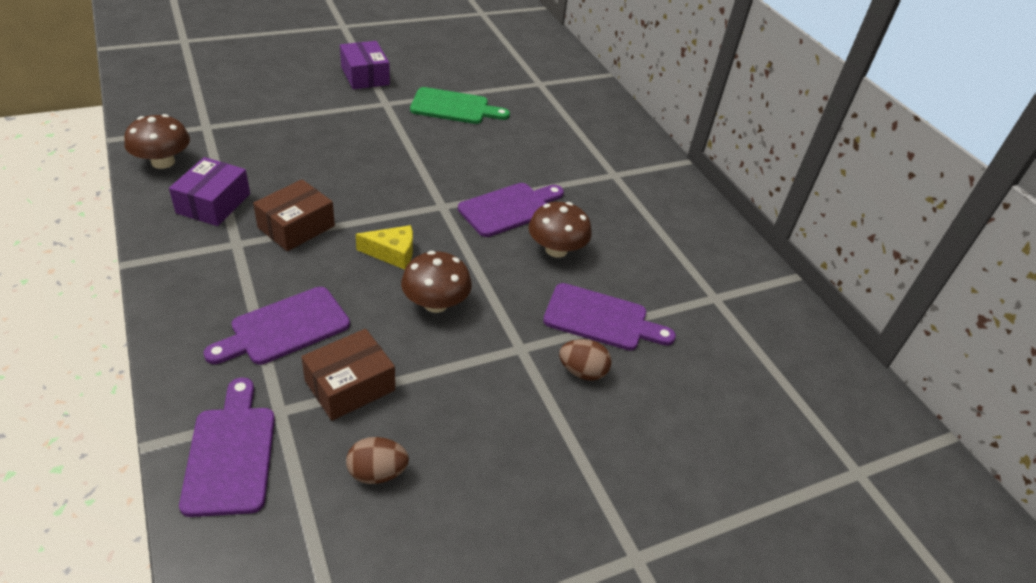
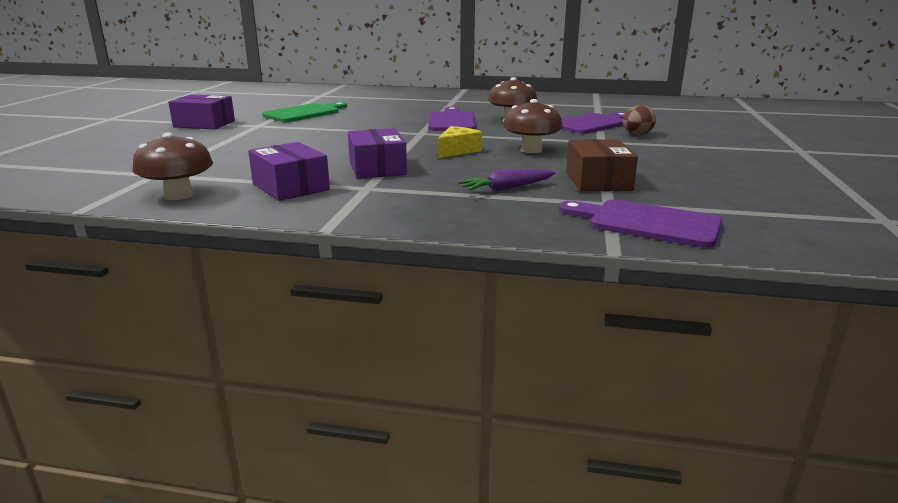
camera: 50 degrees left, 20 degrees down
purple cutting board [203,287,350,365] -> purple carrot [458,169,556,191]
brown box [253,179,335,251] -> purple box [348,128,407,179]
brown egg [346,437,409,484] -> none

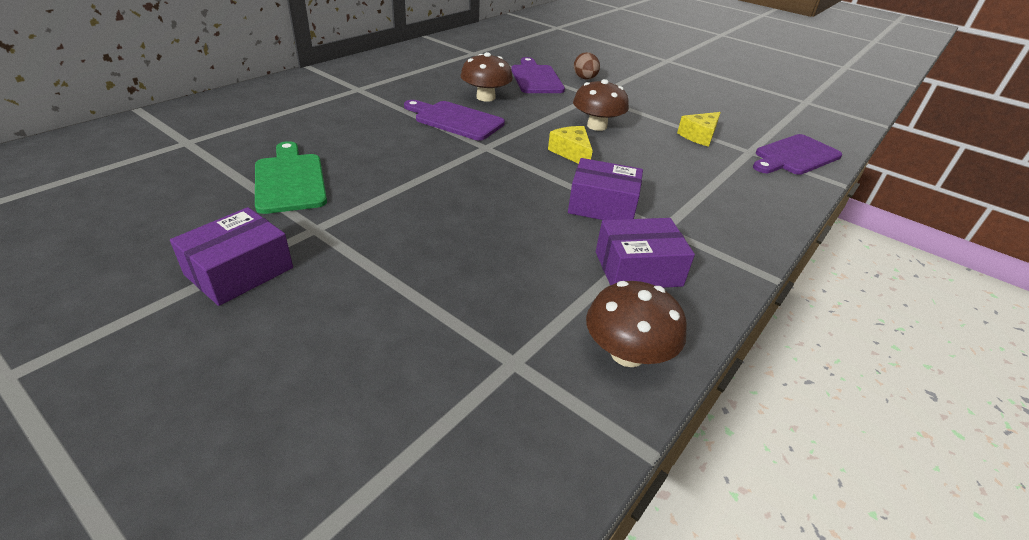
camera: 65 degrees left, 15 degrees up
purple carrot [458,169,556,191] -> none
brown box [566,139,638,192] -> yellow cheese [677,112,721,147]

